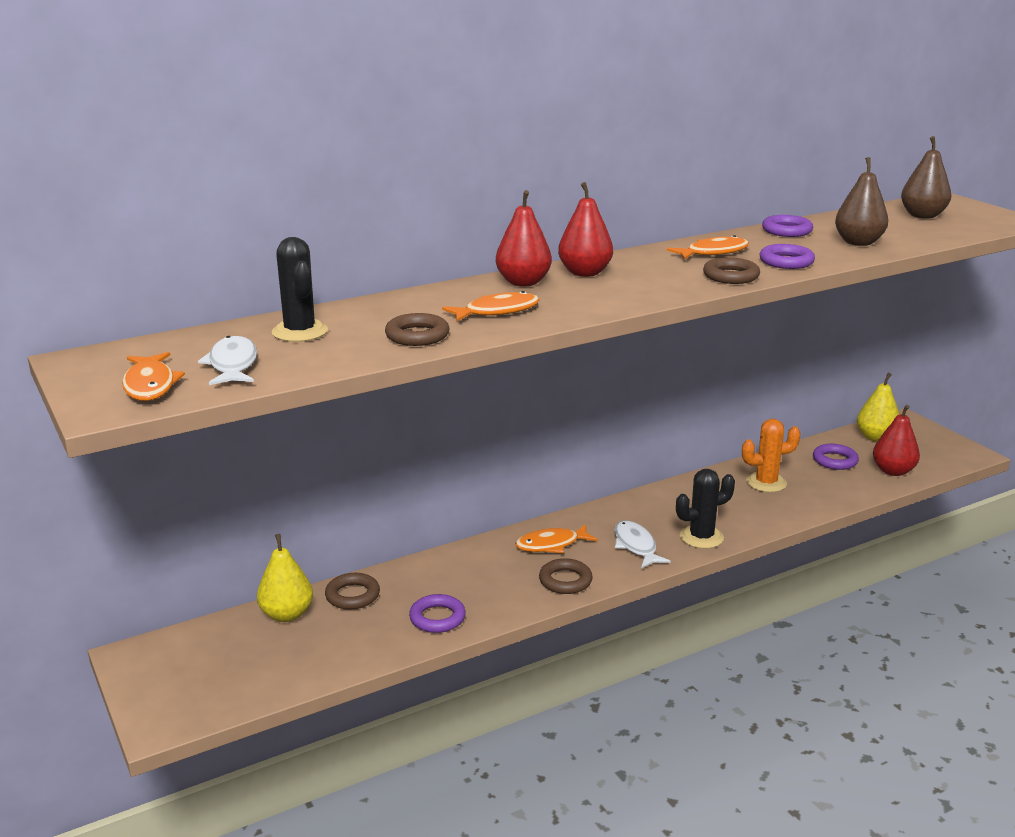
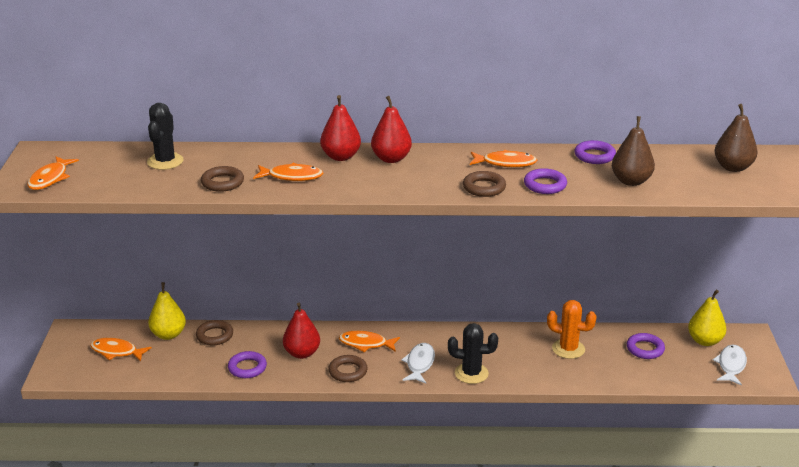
camera: 30 degrees right, 5 degrees up
white fish [198,336,257,385] -> white fish moved to [713,345,747,386]
red pear [873,405,920,476] -> red pear moved to [283,303,320,359]
none -> orange fish [90,338,152,362]

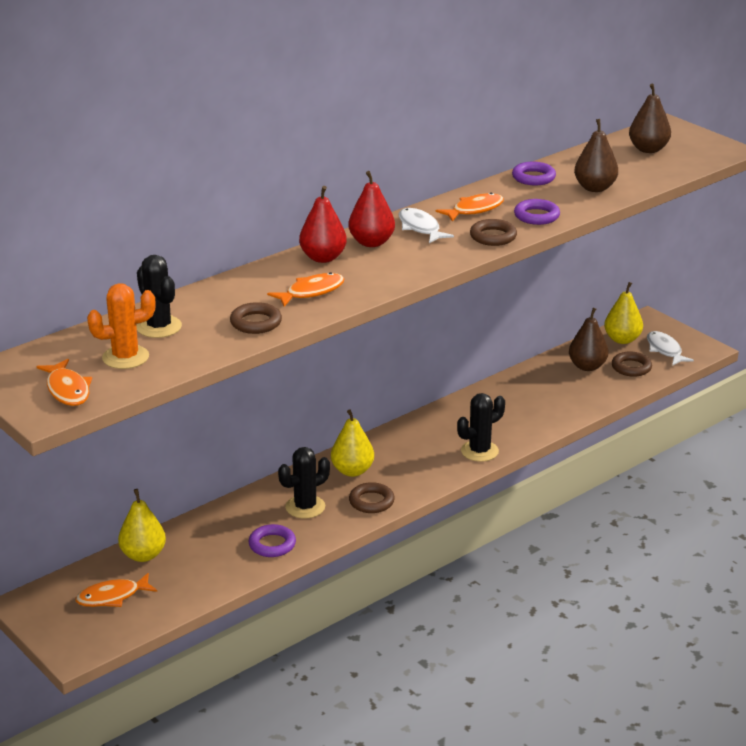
camera: 40 degrees left, 0 degrees up
brown ring [196,320,233,345] -> brown ring moved to [612,351,652,377]
red pear [283,303,320,359] -> black cactus [278,447,330,519]
orange fish [339,331,400,352] -> yellow pear [331,409,374,477]
white fish [401,343,435,384] -> white fish moved to [399,208,454,243]
orange cactus [547,300,597,359] -> orange cactus moved to [87,283,156,369]
purple ring [627,333,665,359] -> brown pear [569,308,609,371]

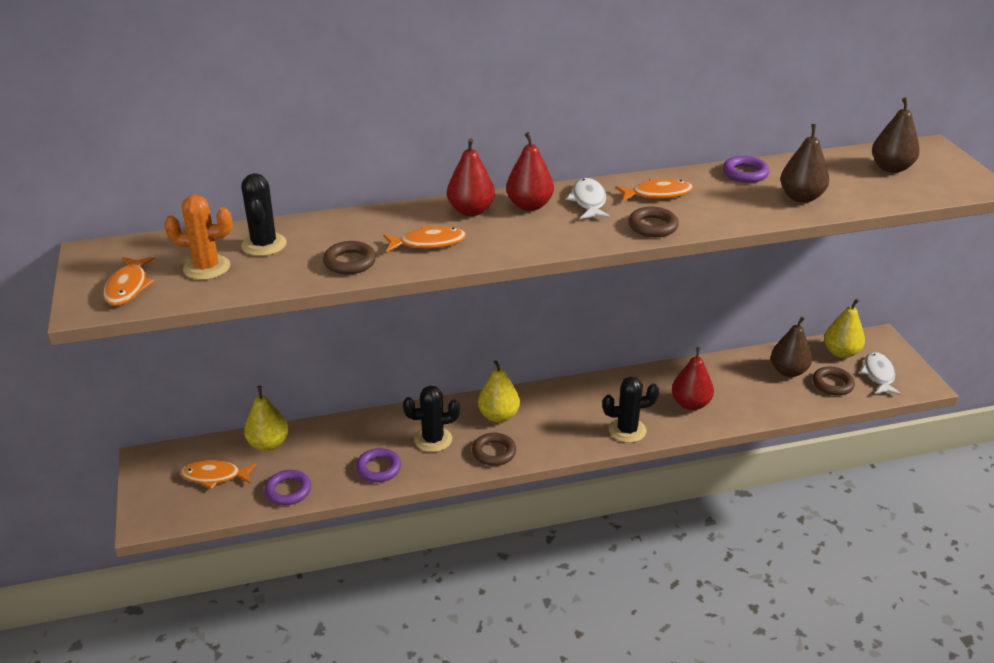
camera: 25 degrees right, 5 degrees up
purple ring [514,199,560,225] -> purple ring moved to [264,470,311,505]
none -> red pear [672,347,714,410]

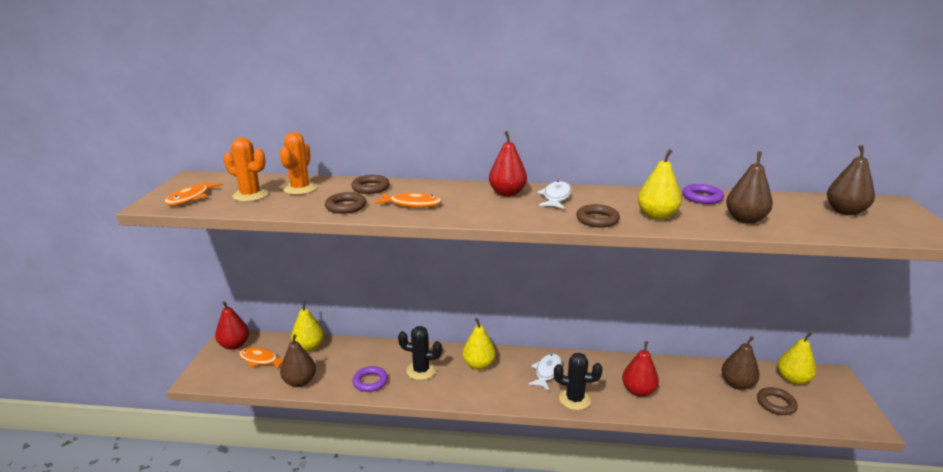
camera: 20 degrees right, 10 degrees down
black cactus [241,173,287,256] -> orange cactus [280,132,317,195]
purple ring [264,470,311,505] -> brown pear [280,334,316,387]
red pear [447,138,495,216] -> red pear moved to [215,301,249,350]
brown ring [472,433,516,466] -> brown ring moved to [351,175,390,194]
orange fish [615,179,693,201] -> none
white fish [860,352,901,395] -> white fish moved to [528,353,562,390]
none -> yellow pear [638,149,681,220]

